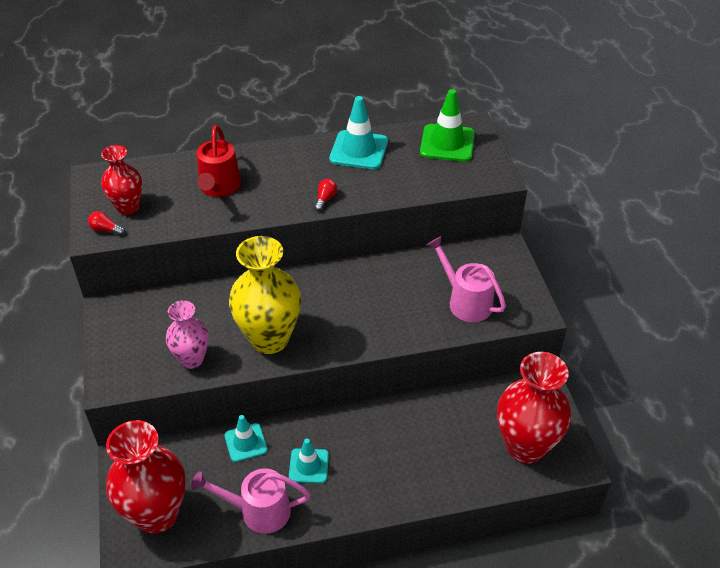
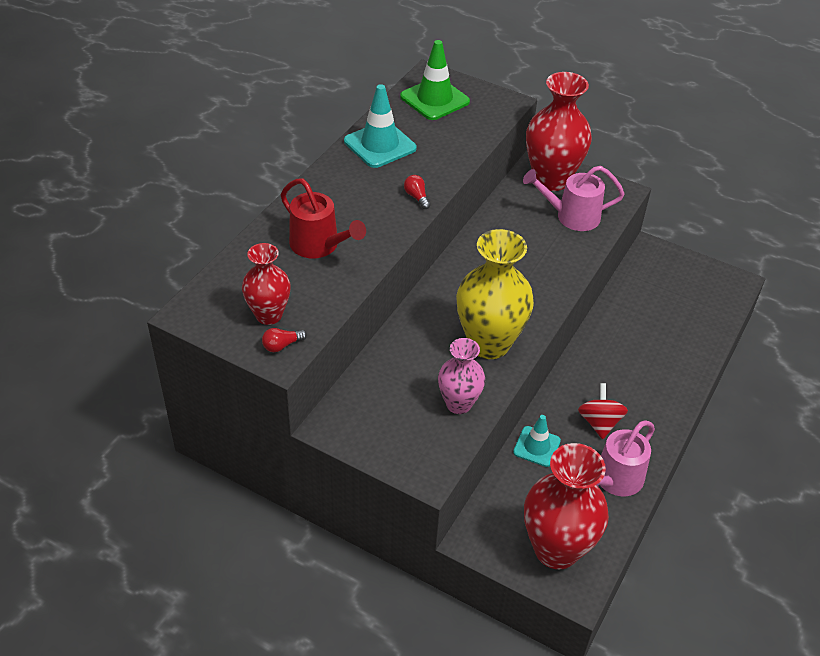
camera: 50 degrees left, 0 degrees up
turquoise traffic cone [289,439,329,484] -> red spinning top [578,383,628,439]
red vase [497,352,571,464] -> red vase moved to [526,72,592,191]

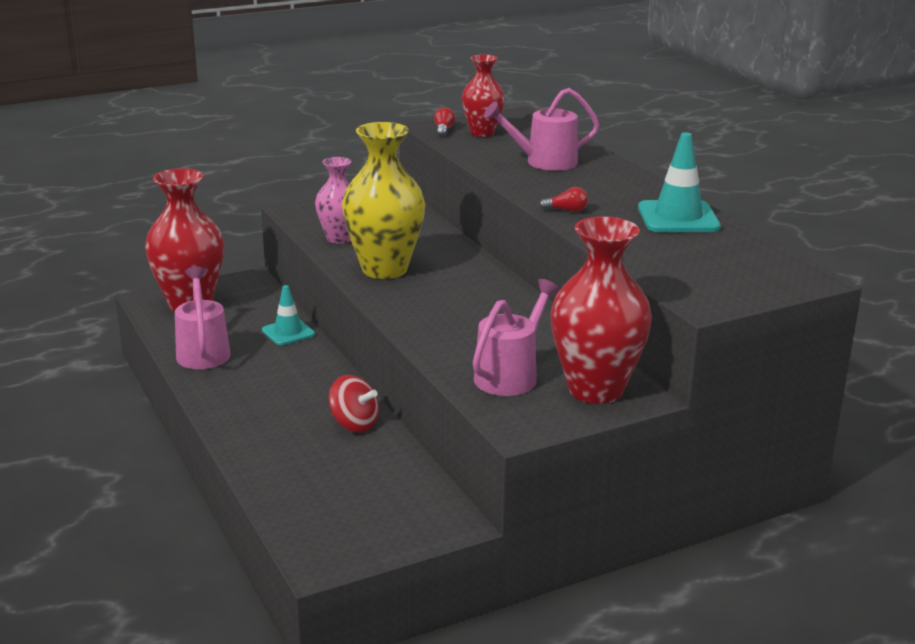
camera: 125 degrees right, 20 degrees down
red watering can [281,178,366,258] -> pink watering can [484,88,600,171]
green traffic cone [400,40,470,120] -> none
red spinning top [578,383,628,439] -> red spinning top moved to [329,375,379,433]

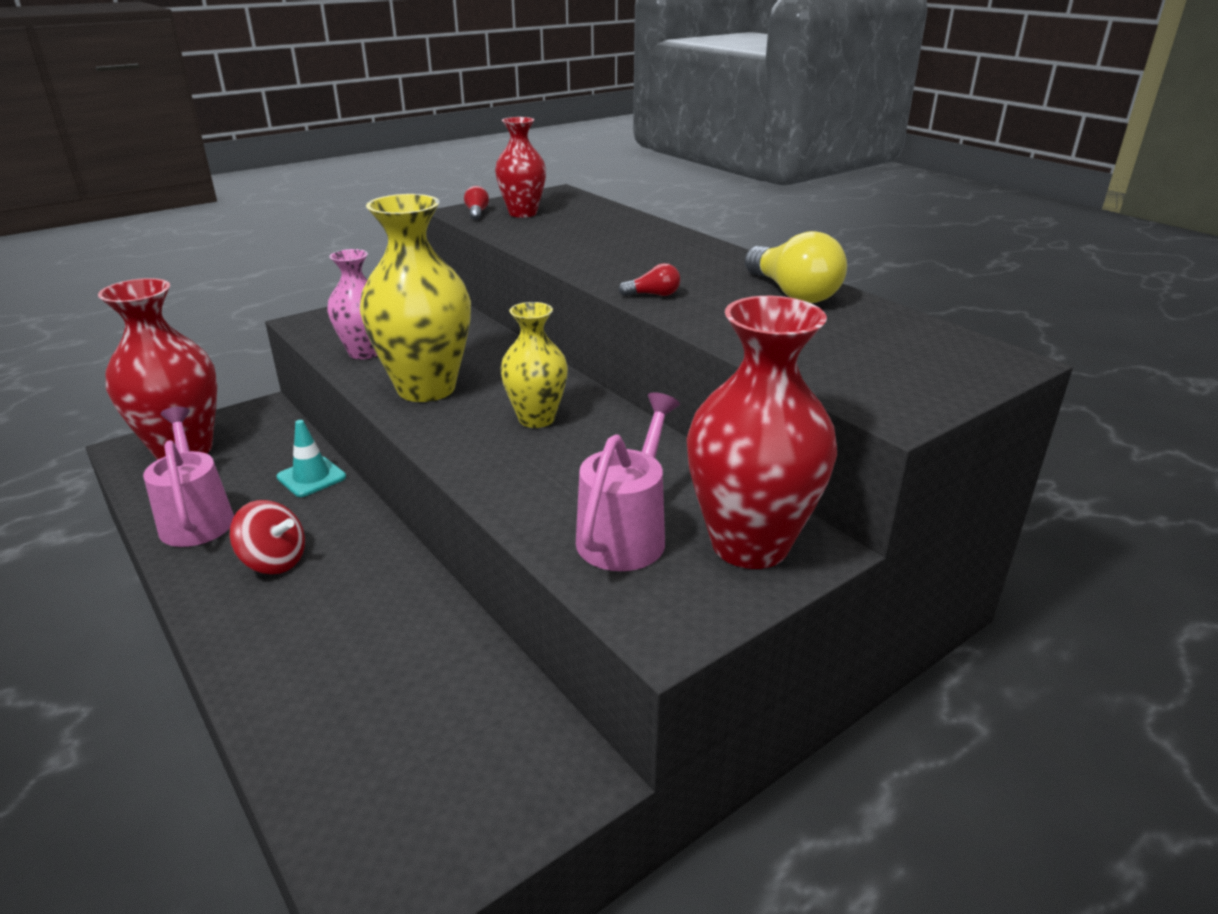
camera: 10 degrees left, 5 degrees up
red spinning top [329,375,379,433] -> red spinning top moved to [229,500,305,574]
pink watering can [484,88,600,171] -> none
turquoise traffic cone [638,132,721,232] -> yellow light bulb [745,231,847,303]
none -> yellow vase [501,302,568,428]

